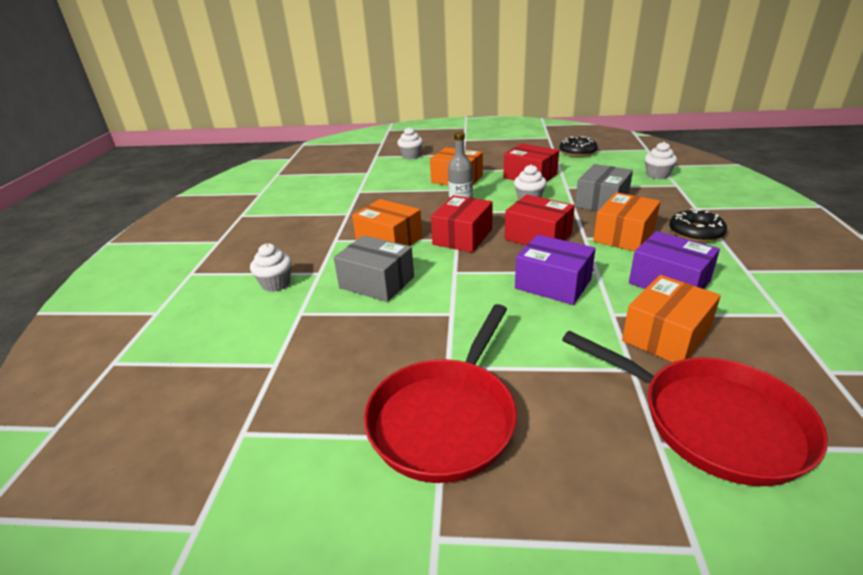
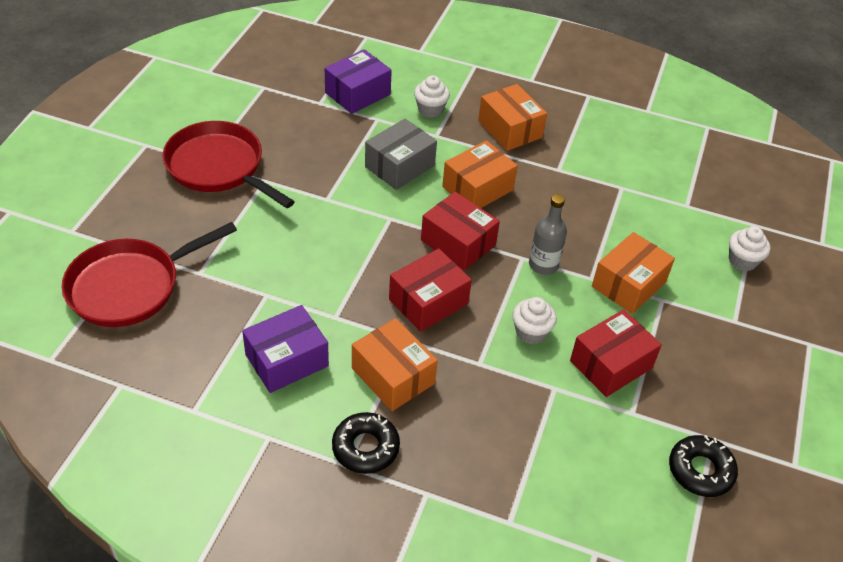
camera: 100 degrees right, 15 degrees up
purple box [515,235,596,305] -> purple box moved to [325,49,392,114]
grey box [575,164,633,211] -> none
orange box [622,275,721,363] -> orange box moved to [478,84,547,151]
white cupcake [645,142,677,179] -> none

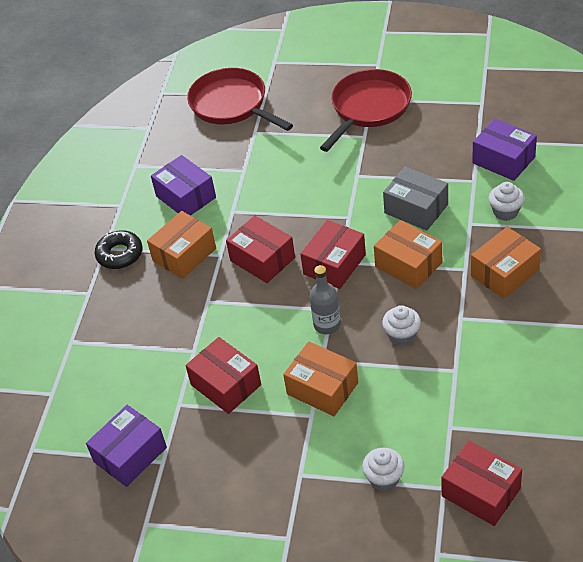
camera: 90 degrees right, 0 degrees up
white cupcake [512,297,557,344] -> white cupcake moved to [382,305,421,346]
black donut [669,435,738,497] -> purple box [86,405,167,487]
none -> red box [441,441,522,526]

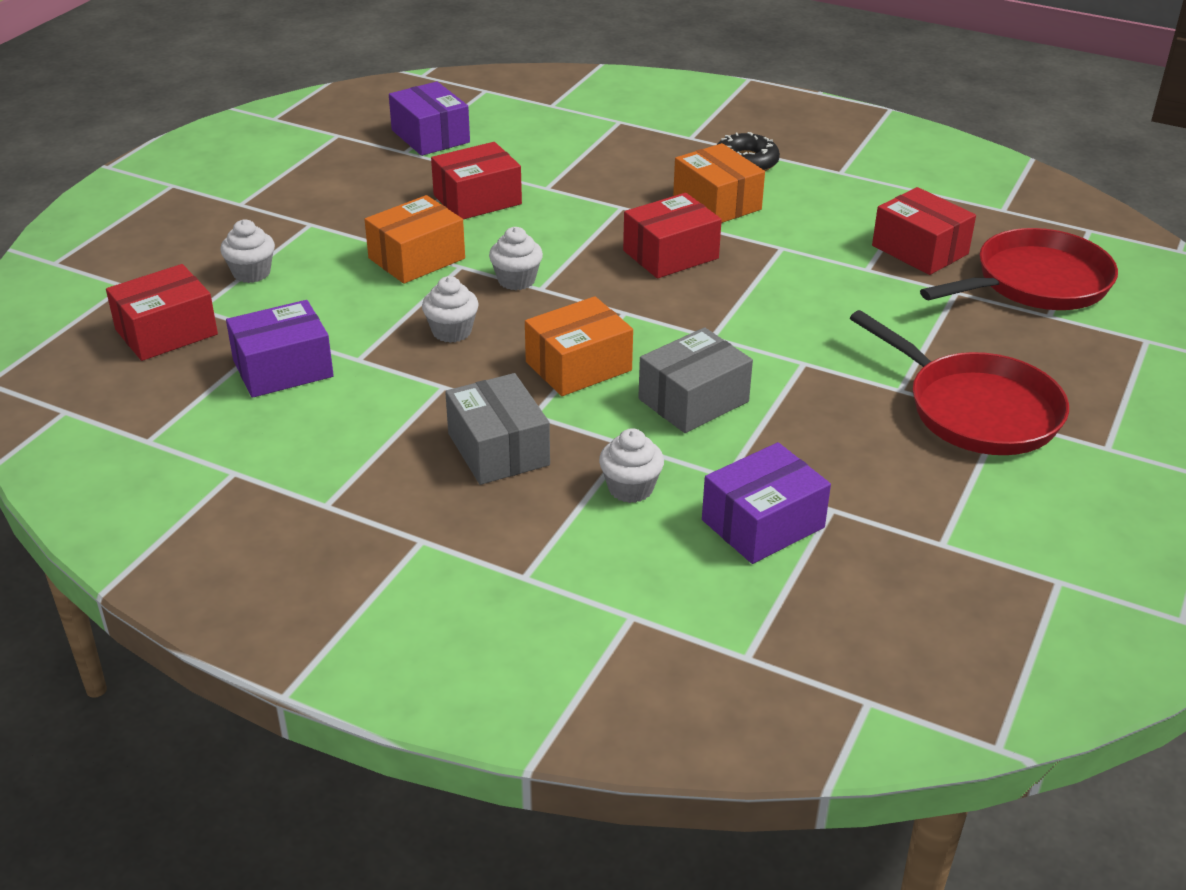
camera: 100 degrees right, 10 degrees down
purple box [151,155,216,216] -> purple box moved to [226,300,334,398]
red box [300,220,366,289] -> red box moved to [872,187,976,275]
grey bottle [309,265,341,334] -> white cupcake [489,227,543,290]
orange box [471,227,541,299] -> grey box [445,373,550,485]

